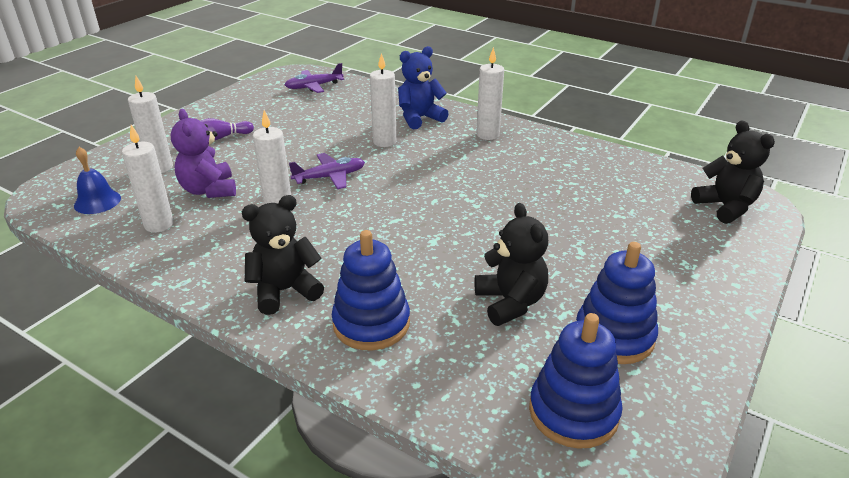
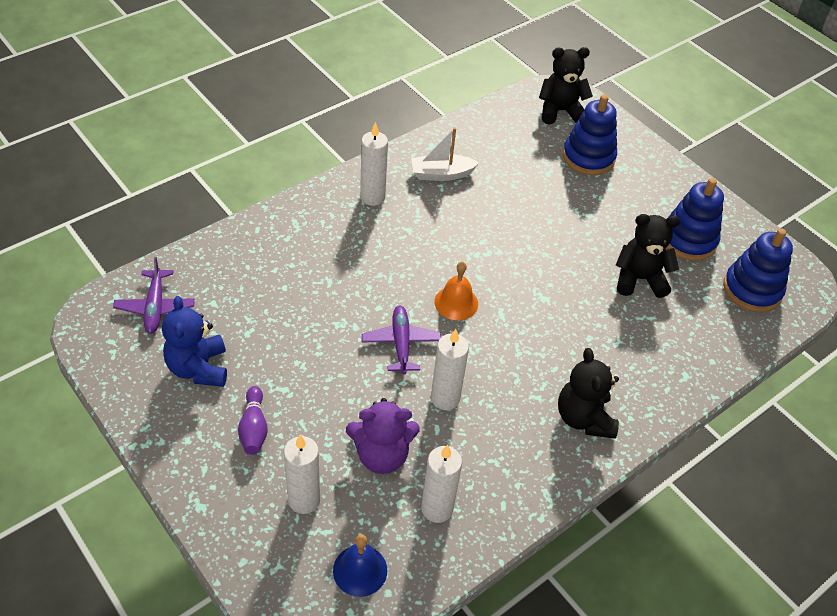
camera: 75 degrees left, 15 degrees up
blue stacking toy [332,230,410,350] -> blue stacking toy moved to [563,94,617,175]
white candle [370,53,397,147] -> none
blue teddy bear [398,46,449,129] -> blue teddy bear moved to [162,296,227,387]
none -> white boat [411,127,479,181]
none -> orange bell [434,261,478,320]

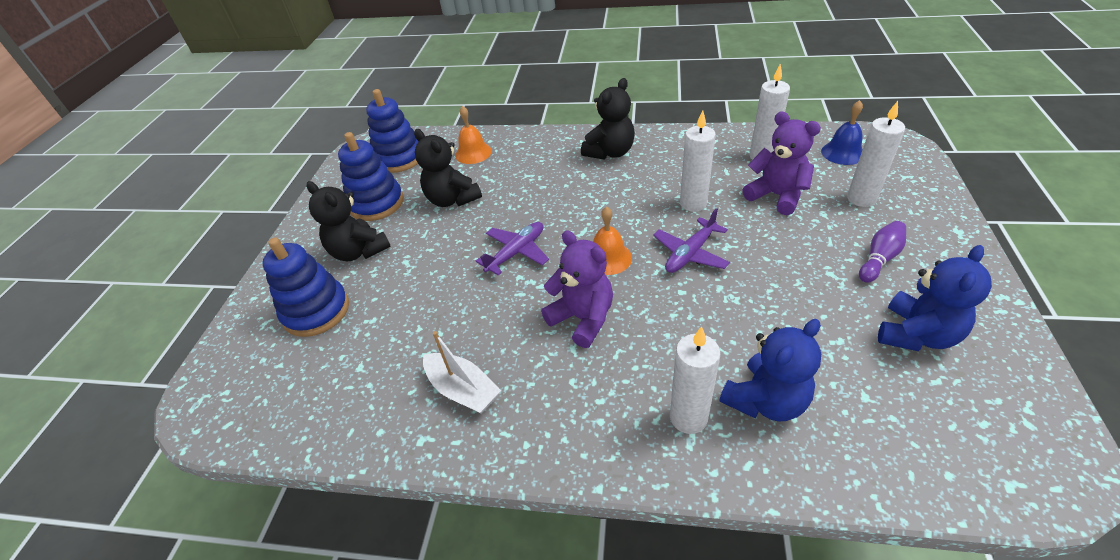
camera: 125 degrees left, 5 degrees down
purple plane [113,257,195,334] -> purple plane moved to [476,222,549,275]
white candle [360,122,388,206] -> white candle moved to [670,326,721,434]
black teddy bear [539,47,593,124] -> black teddy bear moved to [306,181,391,261]
none -> orange bell [455,106,492,164]
none -> purple teddy bear [541,231,613,348]
none -> blue teddy bear [719,319,821,421]

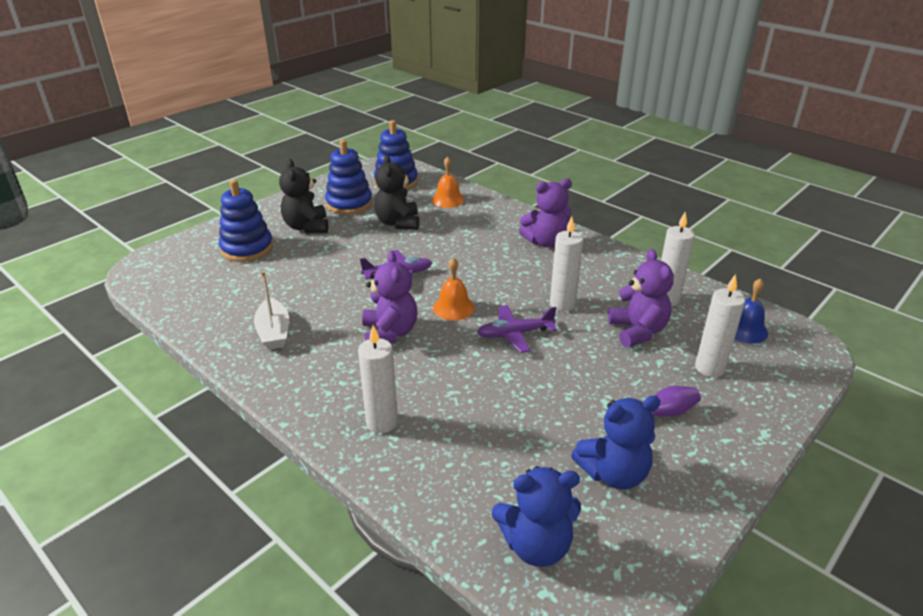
camera: 30 degrees right, 10 degrees down
black teddy bear [581,78,635,160] -> purple teddy bear [519,178,572,248]
blue teddy bear [719,319,821,421] -> blue teddy bear moved to [492,466,581,567]

